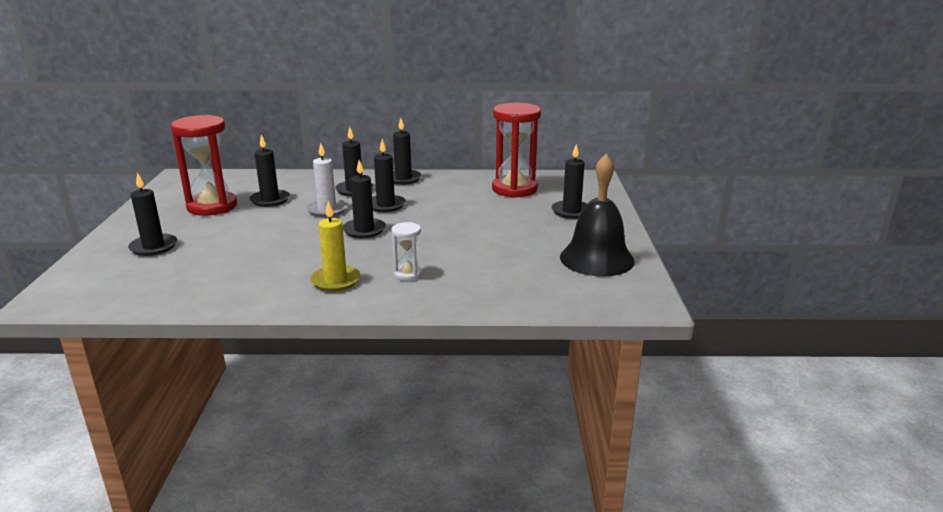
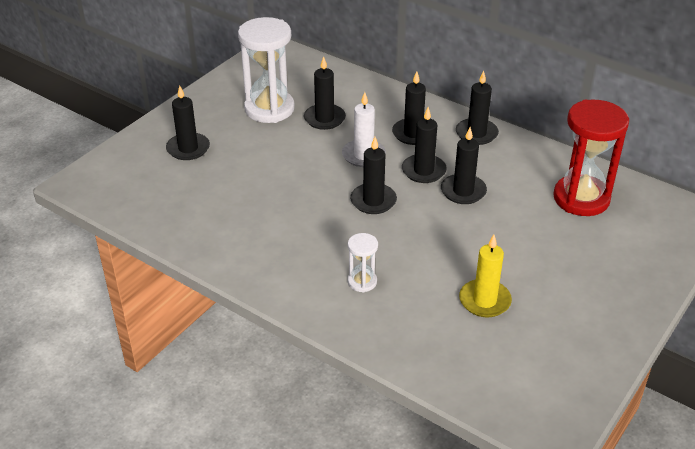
camera: 35 degrees right, 15 degrees up
red hourglass [171,115,237,216] -> white hourglass [238,17,295,123]
yellow candle [310,201,361,292] -> yellow candle moved to [459,235,512,317]
black candle [552,144,587,219] -> black candle moved to [441,127,487,204]
black bell [560,154,635,277] -> none

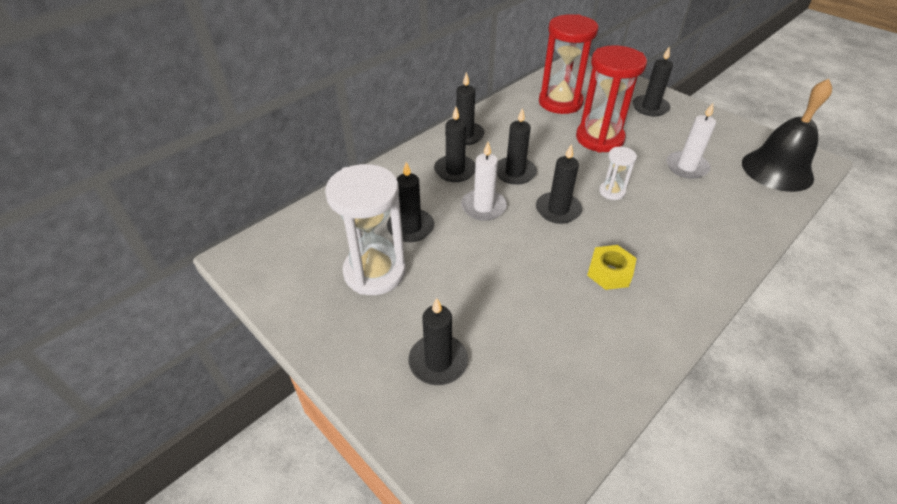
camera: 80 degrees left, 5 degrees up
white hourglass [348,233,378,292] -> white hourglass moved to [599,147,637,200]
black candle [441,127,487,204] -> black candle moved to [633,46,673,116]
yellow candle [459,235,512,317] -> white candle [666,103,716,179]
none -> red hourglass [576,45,647,152]
none -> yellow nut [587,245,637,290]
none -> black bell [742,79,832,192]

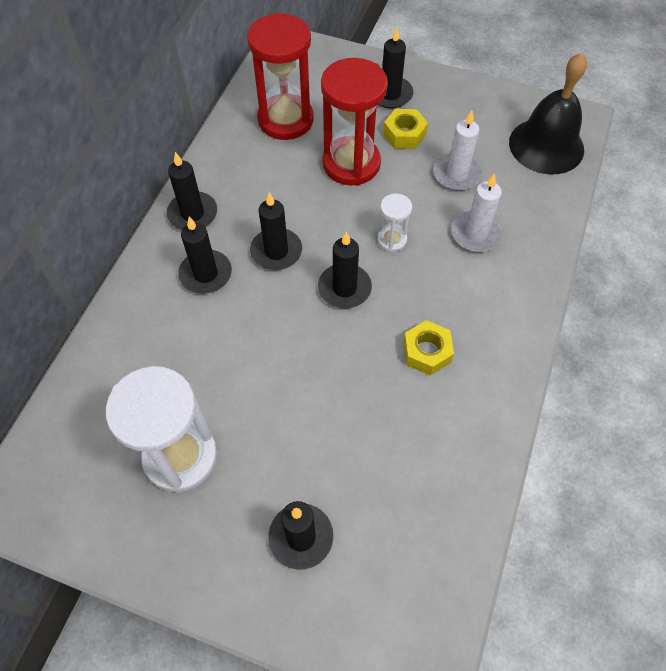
camera: 25 degrees left, 15 degrees up
black candle [387,162,434,242] -> none
white candle [461,142,507,221] -> white candle moved to [451,173,503,252]
none -> yellow nut [383,109,428,149]

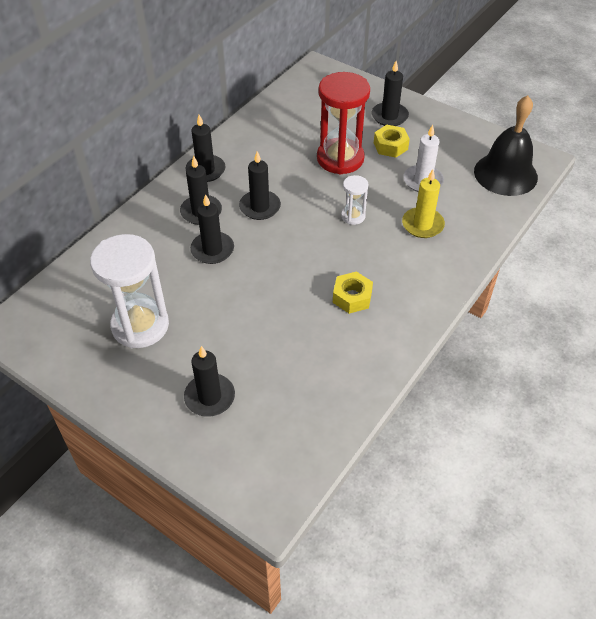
camera: 15 degrees right, 10 degrees down
red hourglass [247,13,314,140] -> none
black candle [318,232,372,309] -> black candle moved to [190,194,234,264]
white candle [451,173,503,252] -> yellow candle [402,169,445,238]

